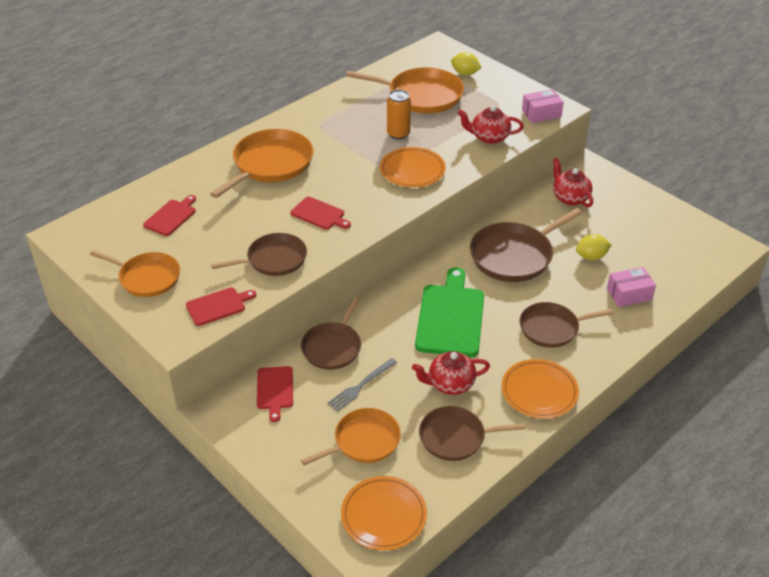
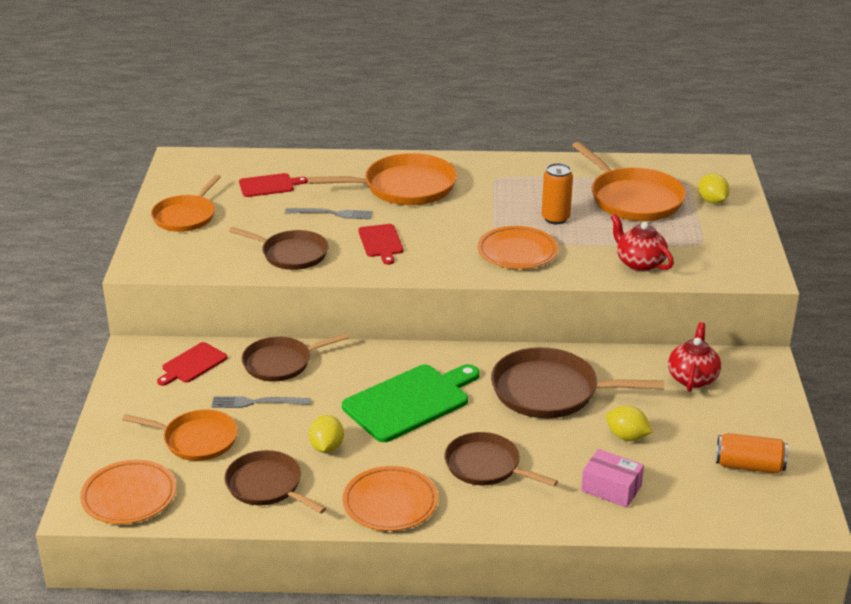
camera: 45 degrees right, 10 degrees down
orange pan [90,250,180,297] -> orange pan turned 45 degrees clockwise [151,175,221,232]
red cutting board [186,287,256,326] -> none
red teapot [412,351,490,395] -> yellow lemon [309,415,344,453]
pink box [522,89,564,123] -> none
none -> grey fork [285,208,372,219]
none -> orange can [716,433,788,474]

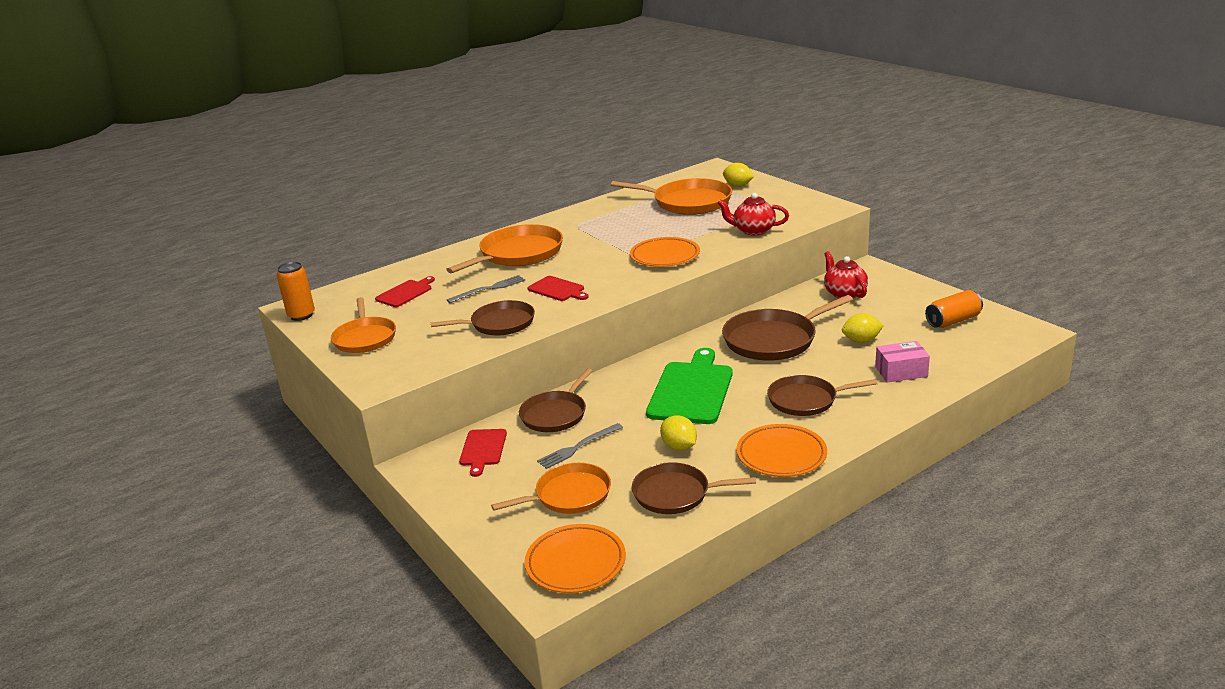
camera: 35 degrees left, 5 degrees down
orange can [542,163,573,224] -> orange can moved to [277,262,315,321]

